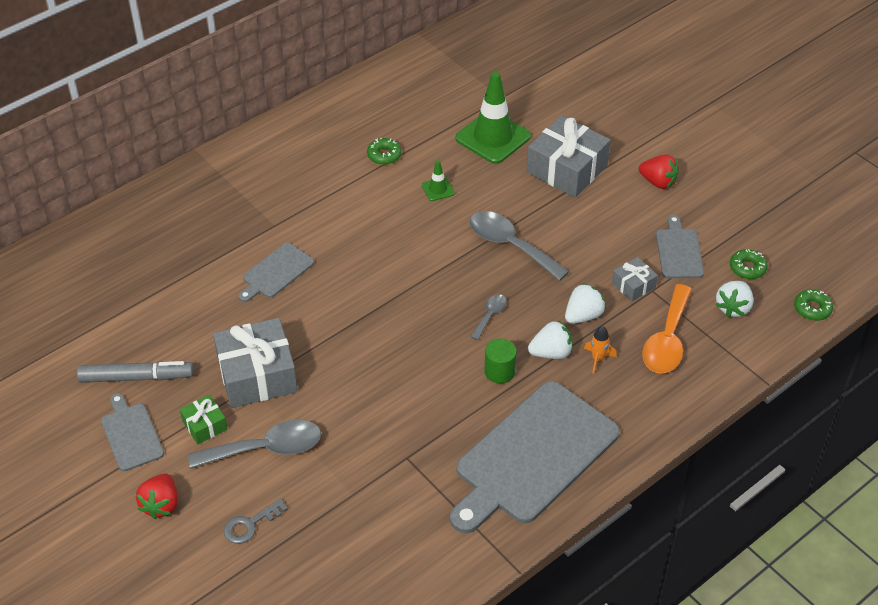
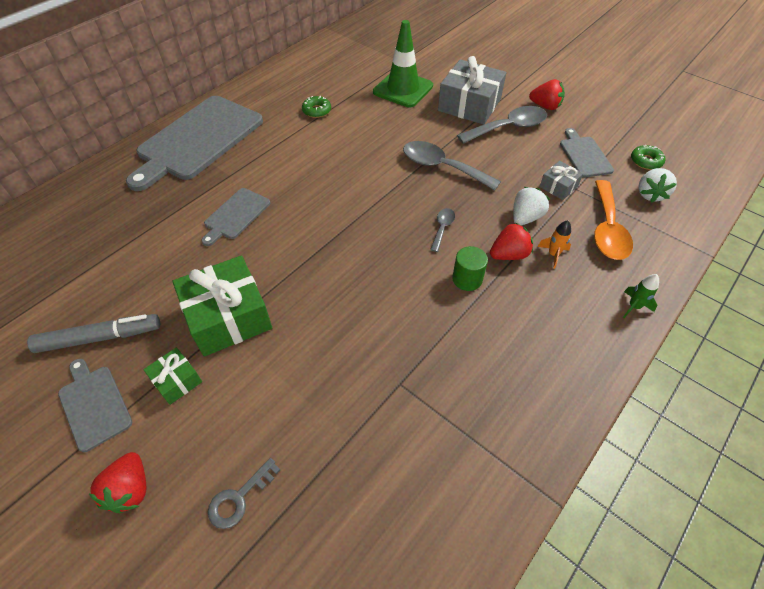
camera: 10 degrees left, 5 degrees up
grey spoon [188,420,321,469] -> grey spoon moved to [457,106,547,144]
grey gift [213,318,298,408] -> green gift [173,255,272,357]
green traffic cone [422,160,455,201] -> none
grey cutting board [450,381,620,533] -> grey cutting board moved to [126,96,263,191]
white strawberry [528,320,573,359] -> red strawberry [490,222,533,260]
green donut [794,289,833,321] -> none
none -> green rocket [623,274,659,318]

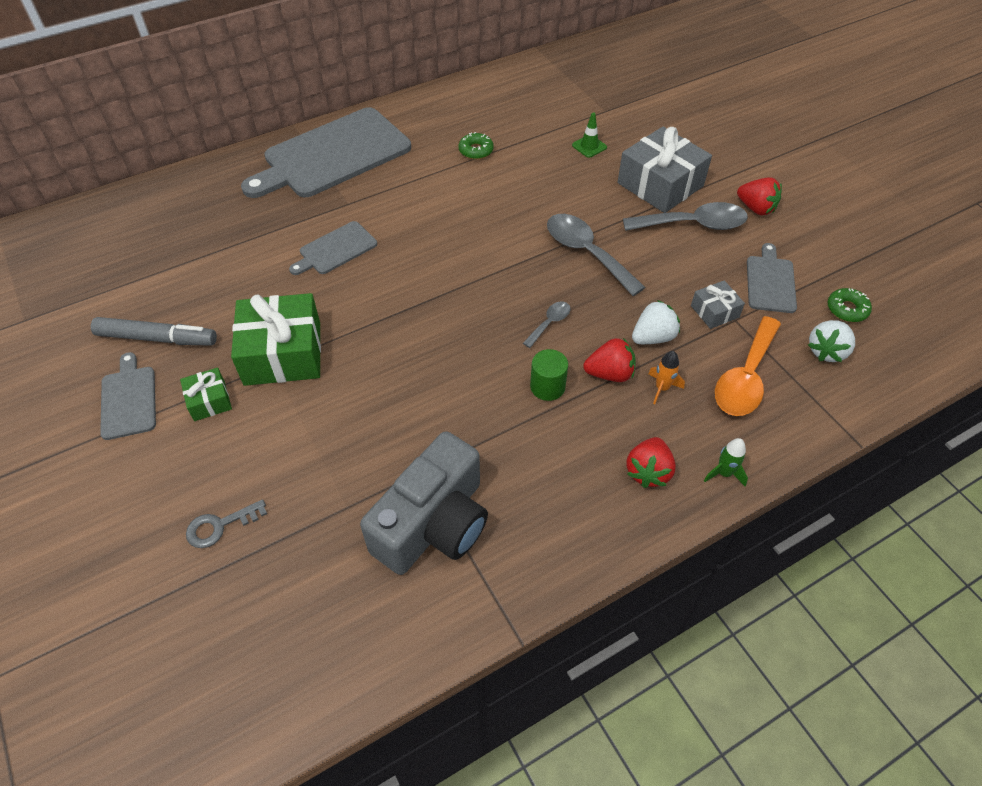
camera: 20 degrees right, 0 degrees up
red strawberry [88,452,147,513] -> red strawberry moved to [626,437,676,488]
green traffic cone [373,20,433,107] -> green traffic cone [572,112,607,158], size x0.45
none -> grey camera [360,431,488,575]

